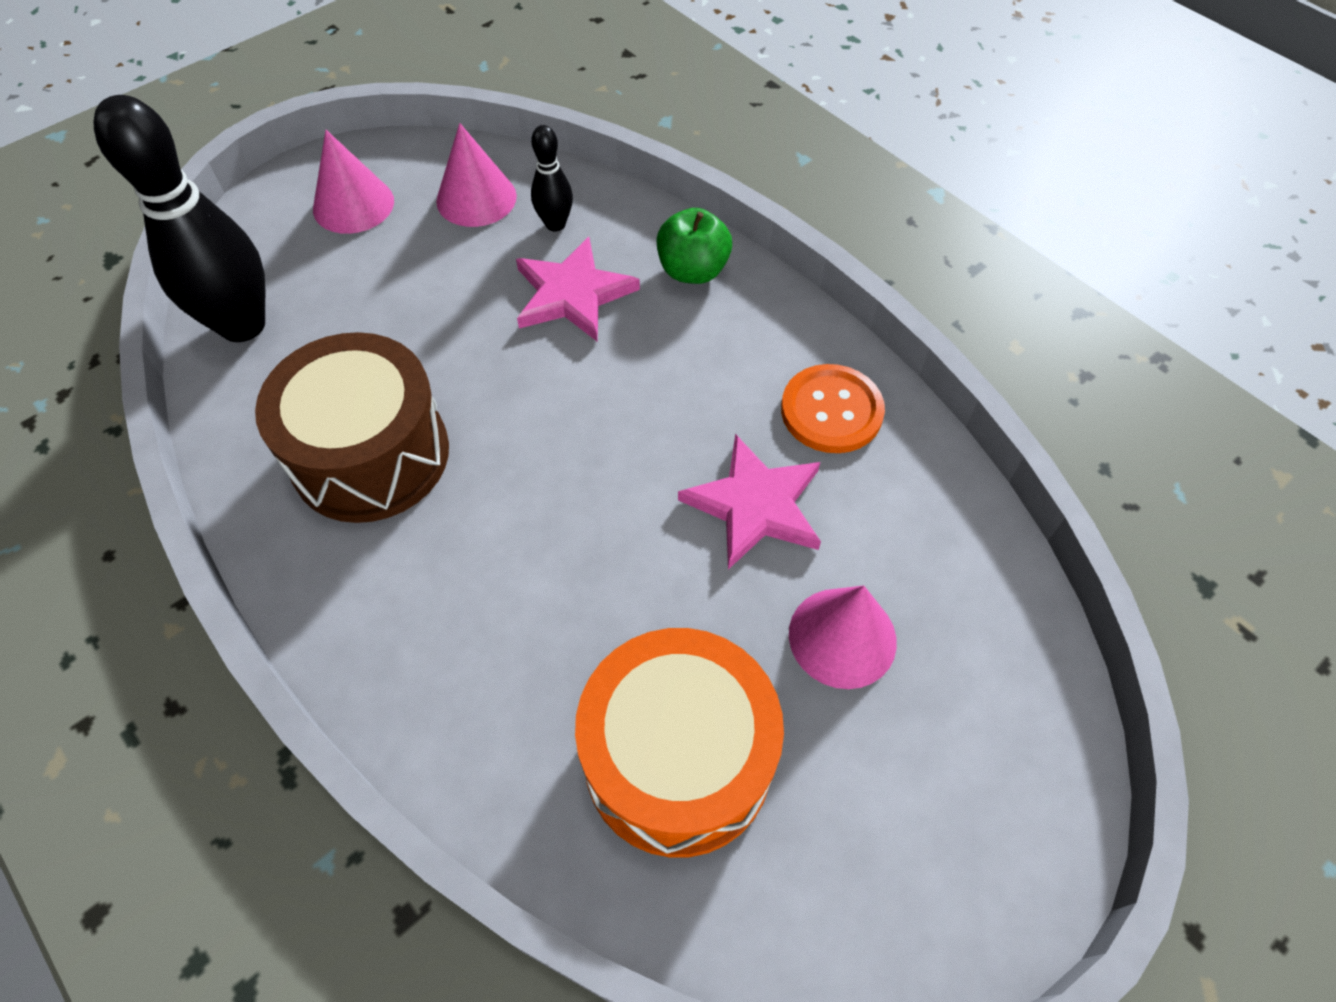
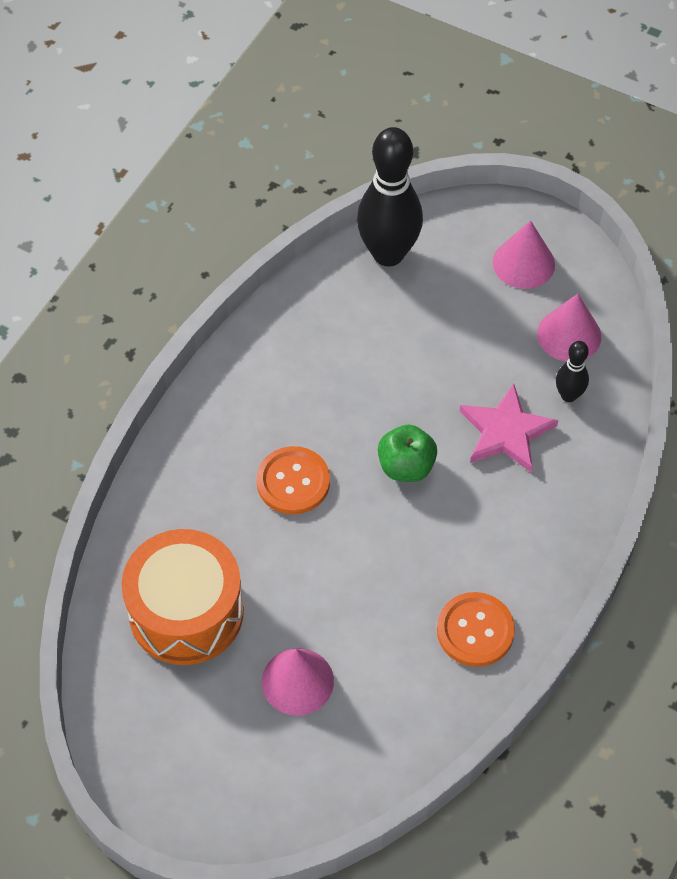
camera: 70 degrees right, 0 degrees up
brown drum [255,332,449,523] -> none
green apple [657,208,732,284] -> green apple moved to [378,425,437,482]
pink star [678,434,821,569] -> none
none -> orange button [256,446,330,514]

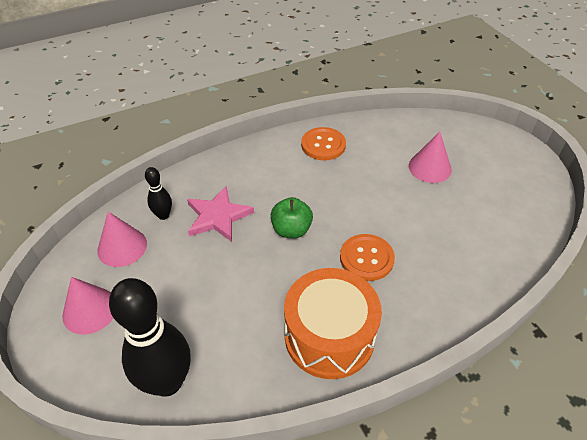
camera: 145 degrees left, 10 degrees down
orange drum [121,529,244,665] -> orange drum moved to [284,268,382,379]

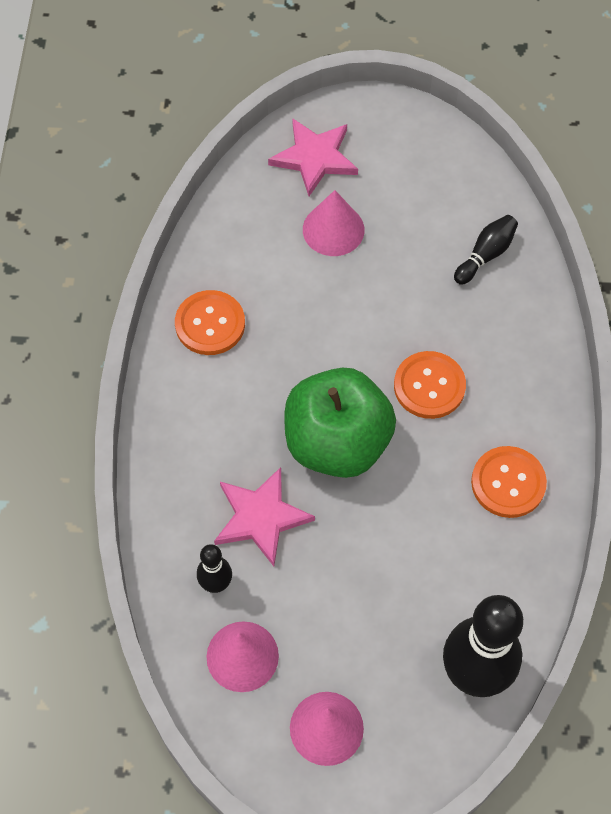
camera: 60 degrees left, 15 degrees up
green apple [271,197,313,238] -> green apple [285,368,396,478], size x1.85
orange drum [284,268,382,379] -> orange button [471,446,547,518]
none -> pink star [268,119,358,196]
none -> black bowling pin [454,215,518,285]

